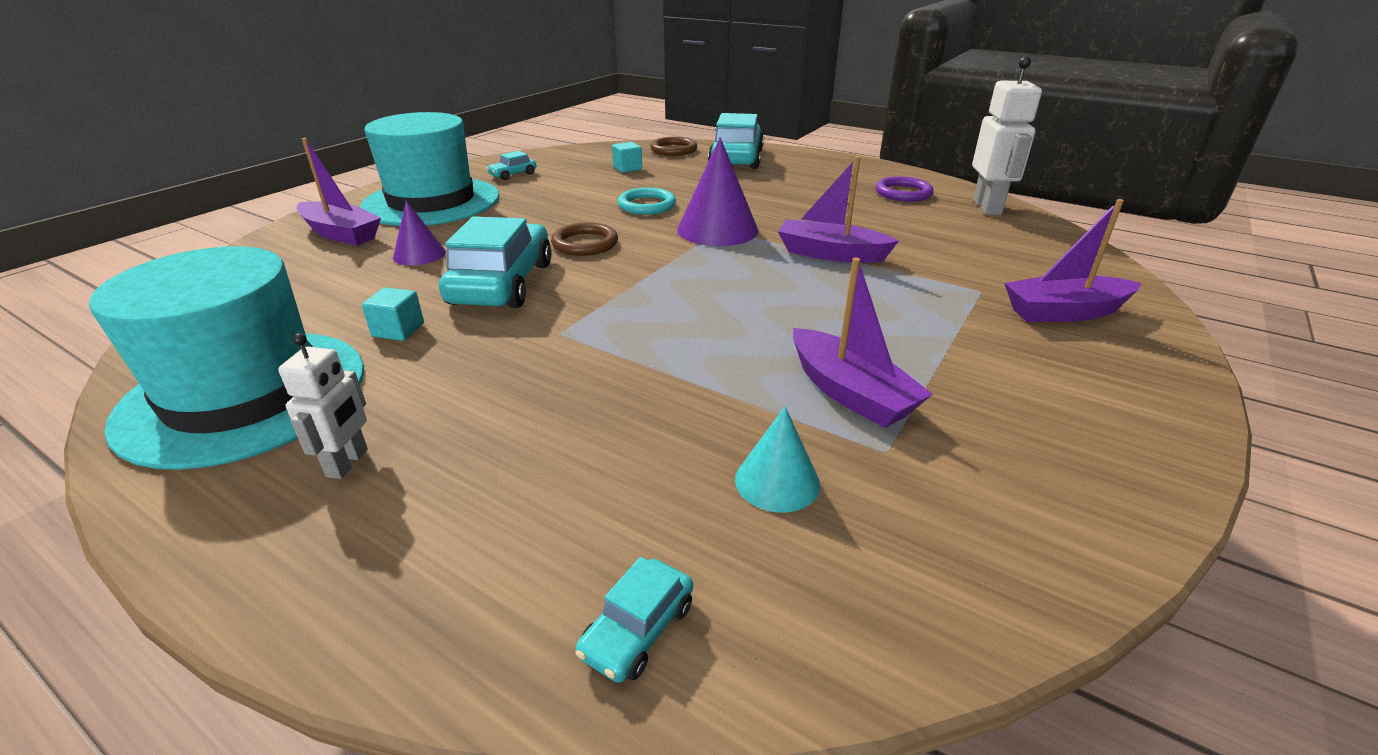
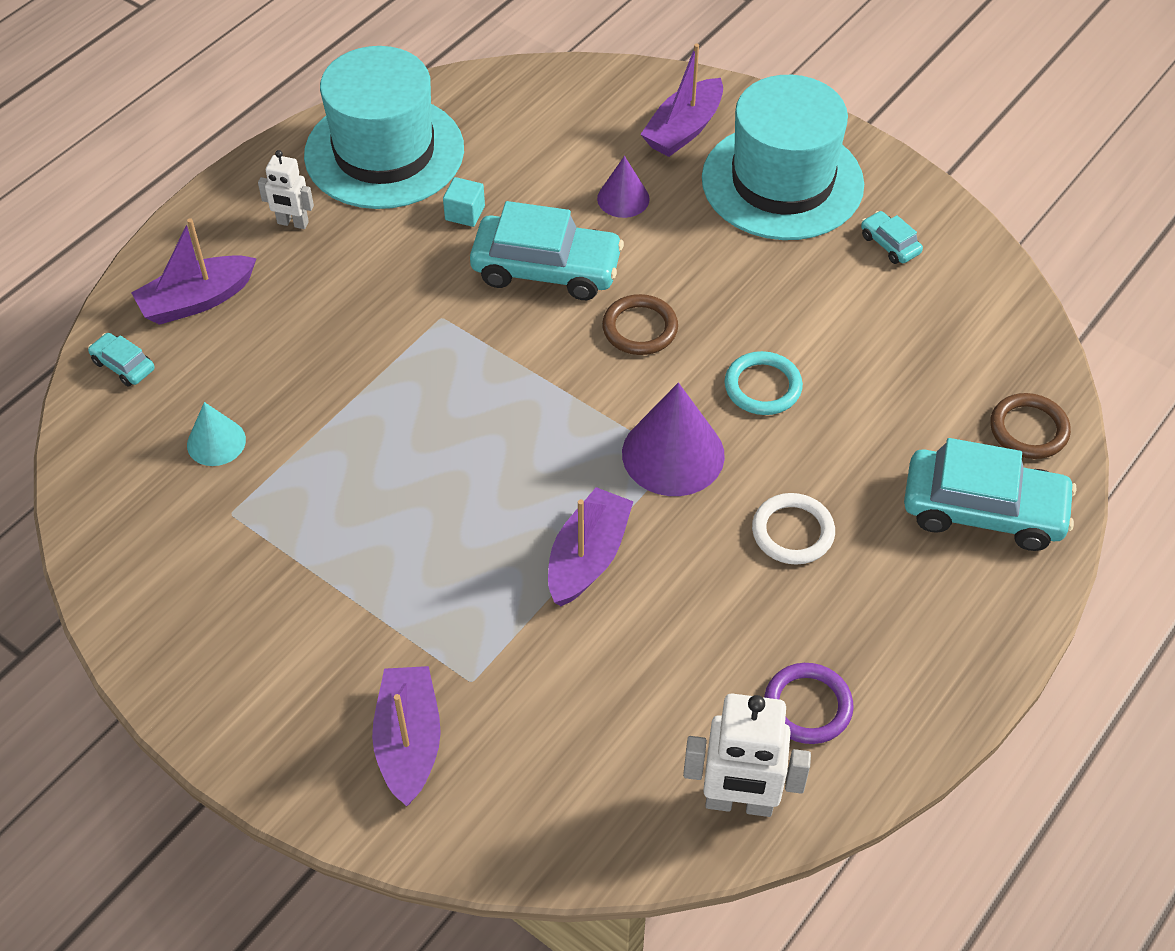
camera: 95 degrees right, 20 degrees up
turquoise cube [612,142,642,173] -> none
purple boat [793,257,933,428] -> purple boat moved to [131,218,257,325]
none -> white ring [752,493,835,565]

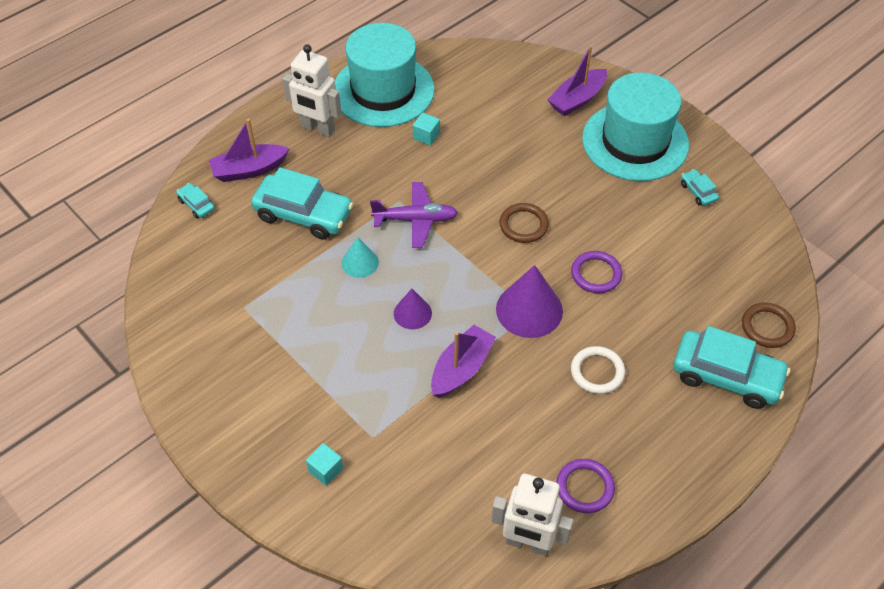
camera: 10 degrees right, 0 degrees up
turquoise cone [187,402,246,466] -> turquoise cone moved to [342,237,379,278]
white robot [258,150,314,229] -> white robot [283,44,341,137], size x1.74
purple boat [372,666,441,806] -> turquoise cube [306,443,343,485]
turquoise car [470,201,624,300] -> turquoise car moved to [251,167,353,239]
purple cone [597,156,650,218] -> purple cone moved to [394,289,432,329]
turquoise ring [724,351,803,415] -> purple ring [571,251,622,293]
none -> purple plane [370,182,458,248]

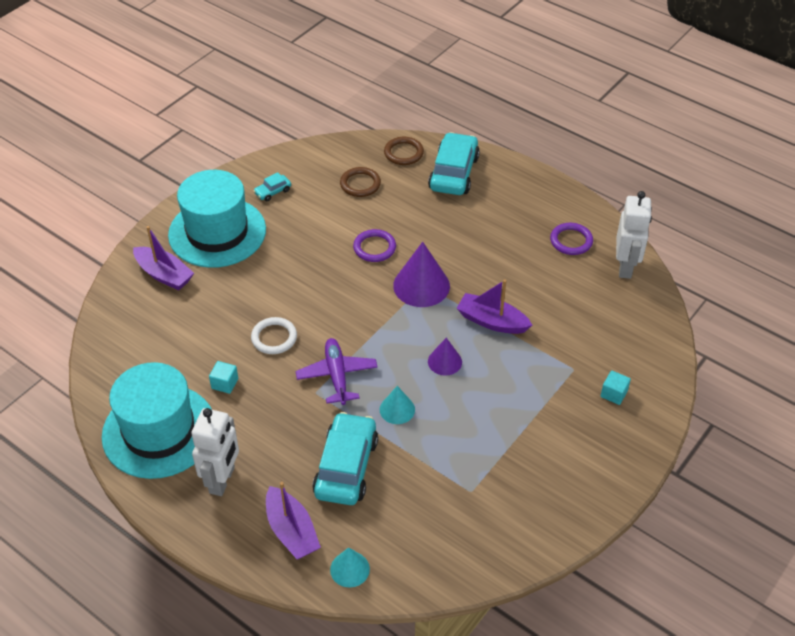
camera: 100 degrees left, 5 degrees down
turquoise car [176,183,215,218] -> turquoise cone [330,547,370,588]
brown ring [500,203,549,243] -> brown ring moved to [340,167,381,197]
white ring [571,346,625,394] -> white ring moved to [251,317,297,354]

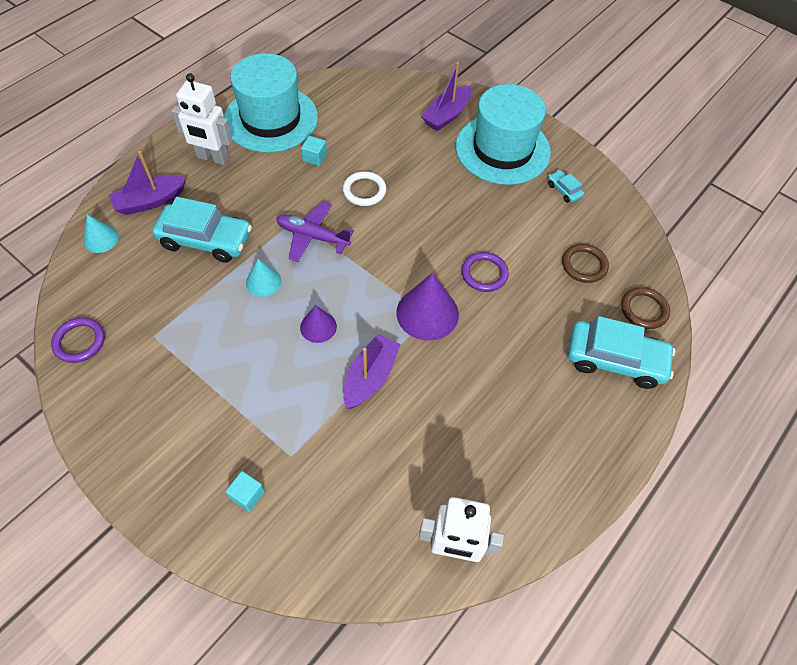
camera: 90 degrees right, 10 degrees up
purple plane [295,338,378,405] -> purple plane turned 150 degrees counterclockwise [276,201,354,262]
purple ring [550,223,593,255] -> purple ring moved to [51,317,105,363]

